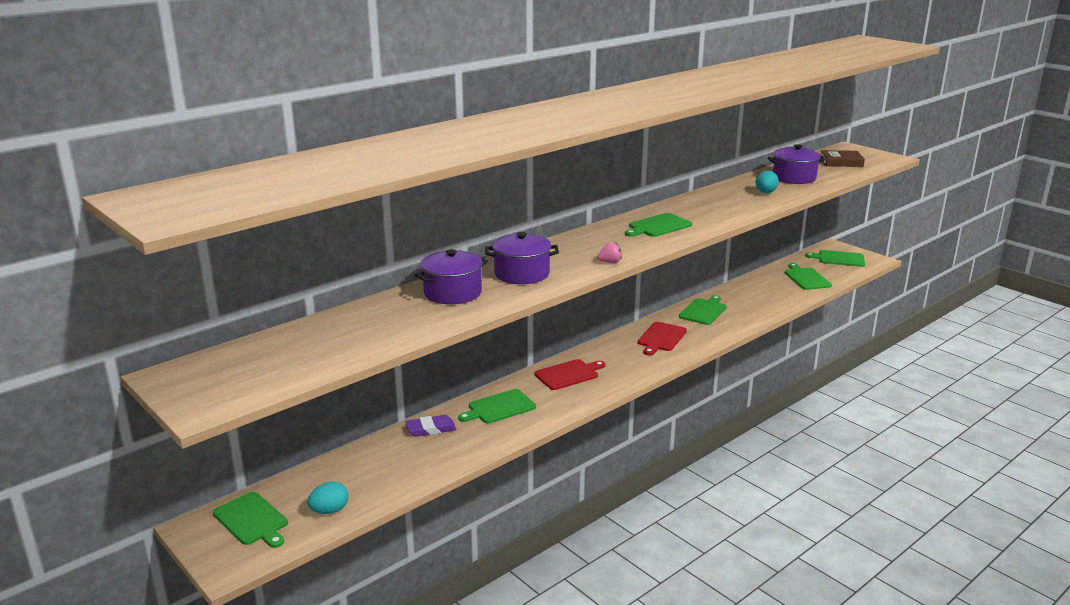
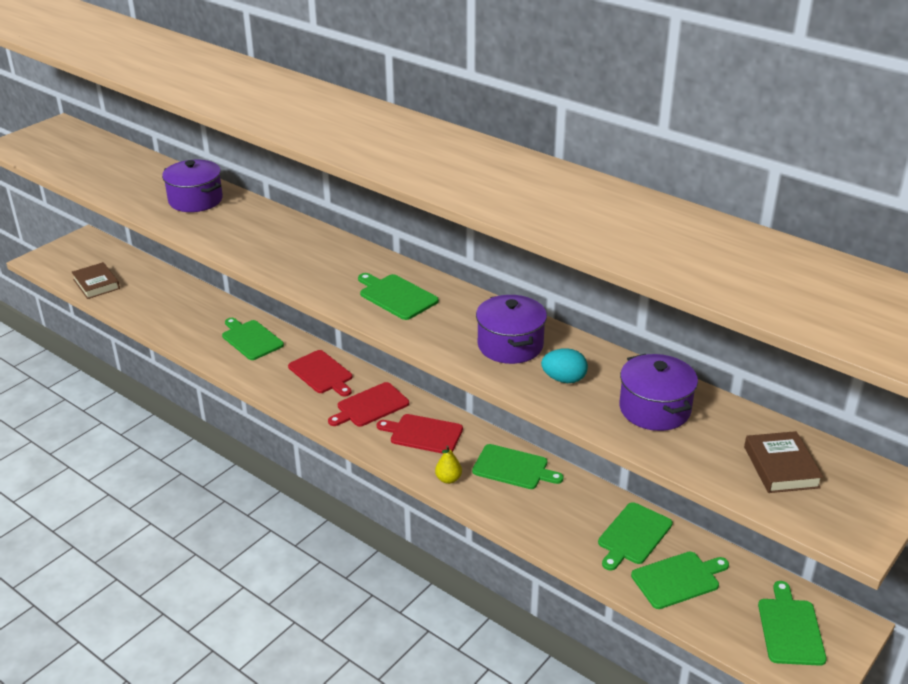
camera: 80 degrees right, 10 degrees up
green cutting board [213,492,288,548] -> green cutting board moved to [598,502,673,570]
turquoise egg [307,481,348,514] -> brown book [72,262,120,299]
purple eraser [405,415,456,437] -> none
purple pot [485,232,559,284] -> purple pot moved to [476,295,547,364]
pink strawberry [597,242,622,263] -> none
none -> red cutting board [328,382,409,427]
none -> yellow pear [435,445,462,484]

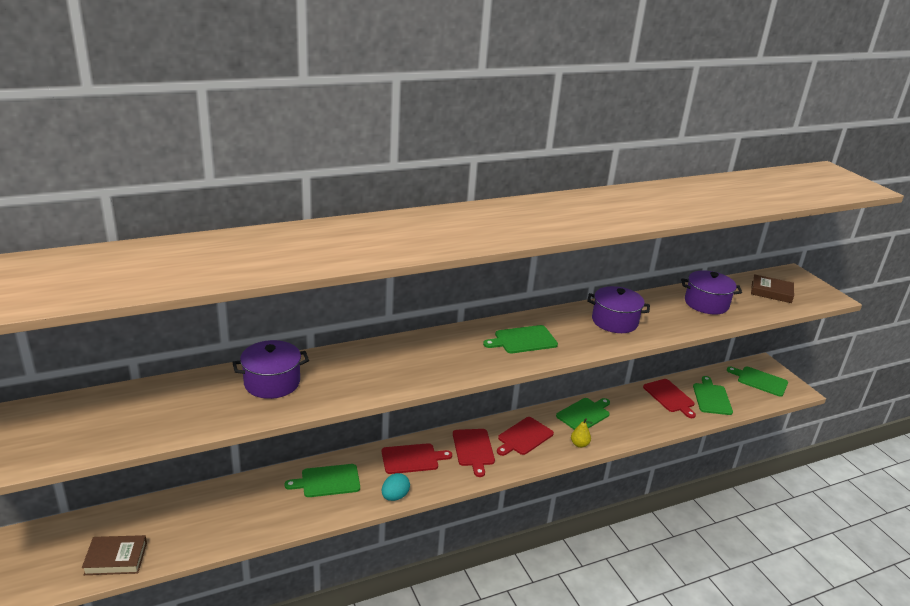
camera: 65 degrees left, 5 degrees down
turquoise egg [541,348,588,383] -> turquoise egg moved to [382,473,410,501]
green cutting board [598,502,673,570] -> red cutting board [643,379,696,418]

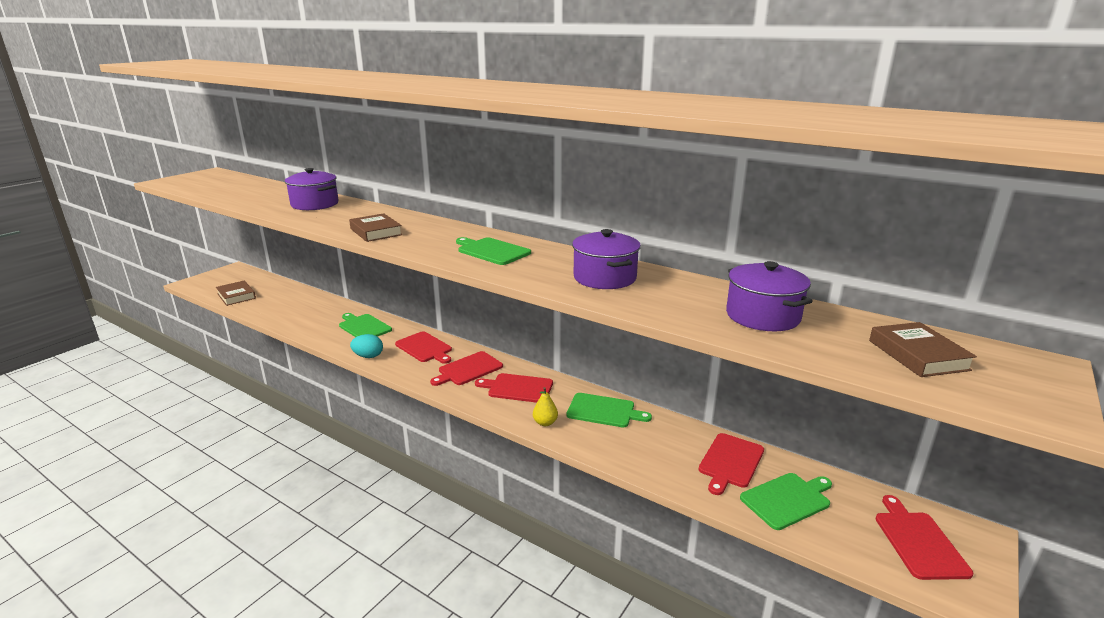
camera: 60 degrees right, 5 degrees down
green cutting board [727,366,788,397] -> red cutting board [876,495,973,580]
none -> brown book [349,213,403,242]

